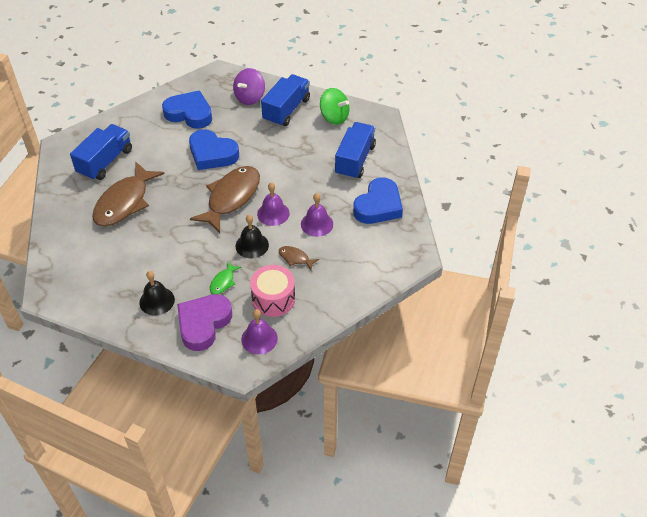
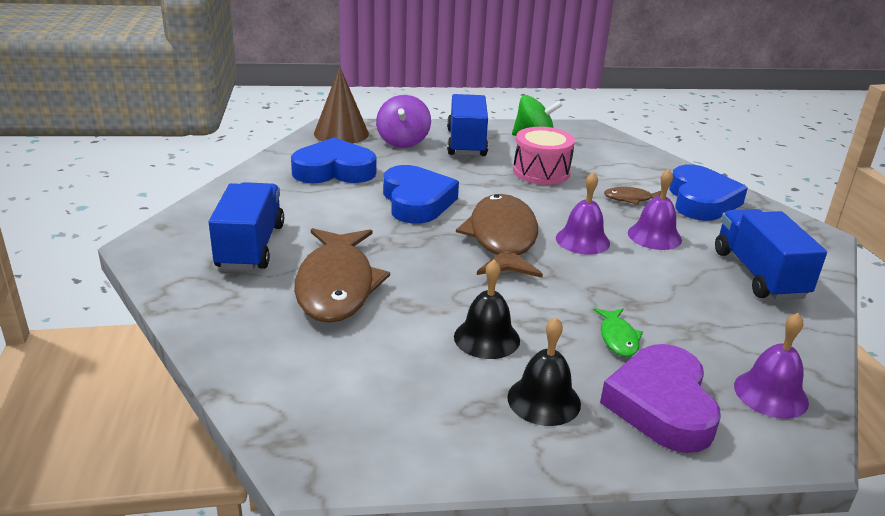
camera: 30 degrees left, 20 degrees down
blue heart [189,129,239,170] -> blue heart turned 105 degrees counterclockwise [383,165,459,224]
black bell [236,215,269,258] -> black bell moved to [454,260,520,359]
pink drum [250,265,295,317] -> pink drum moved to [513,127,575,185]
brown fish [279,246,319,270] -> brown fish moved to [604,187,661,205]
blue truck [335,122,376,180] -> blue truck moved to [715,209,827,300]
none -> brown cone [314,66,369,144]

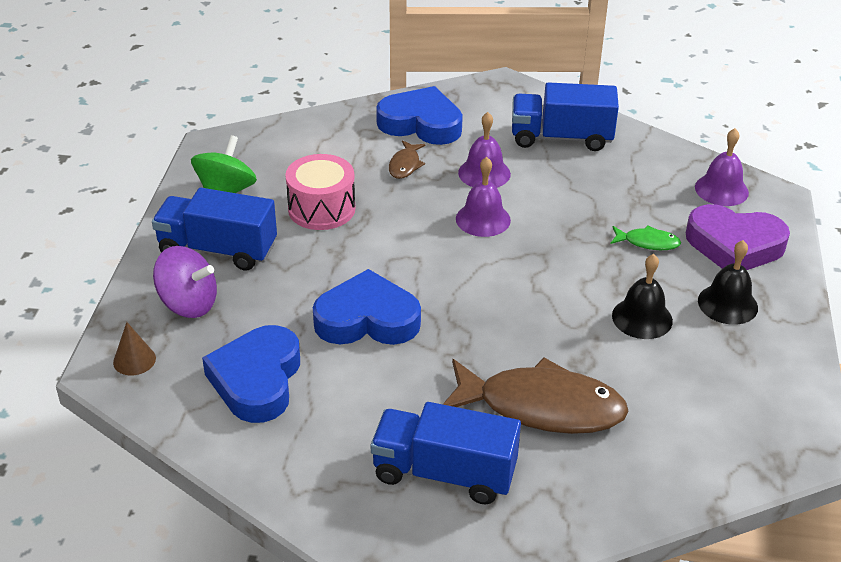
camera: 75 degrees left, 10 degrees up
brown cone [314,66,369,144] -> brown cone [113,322,156,376], size x0.52
brown fish [456,194,543,278] -> none

